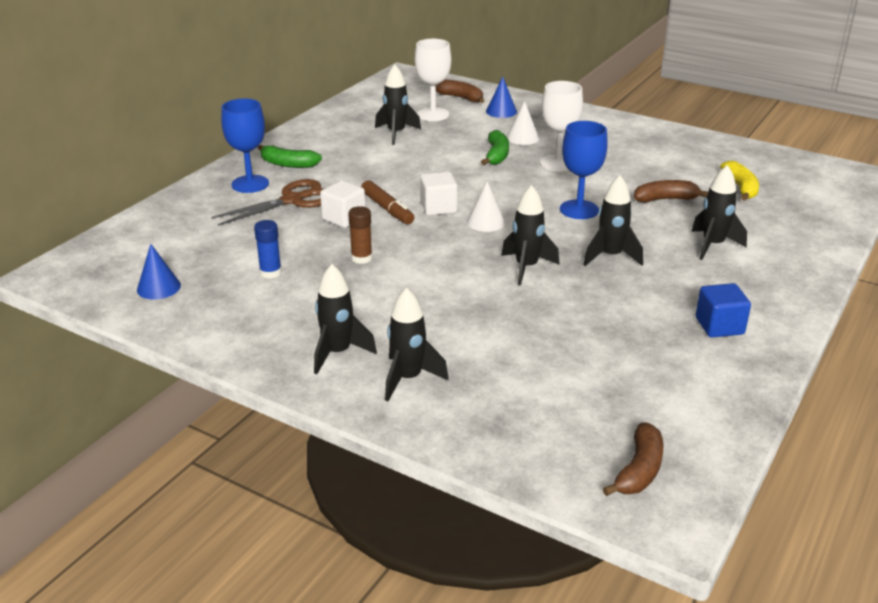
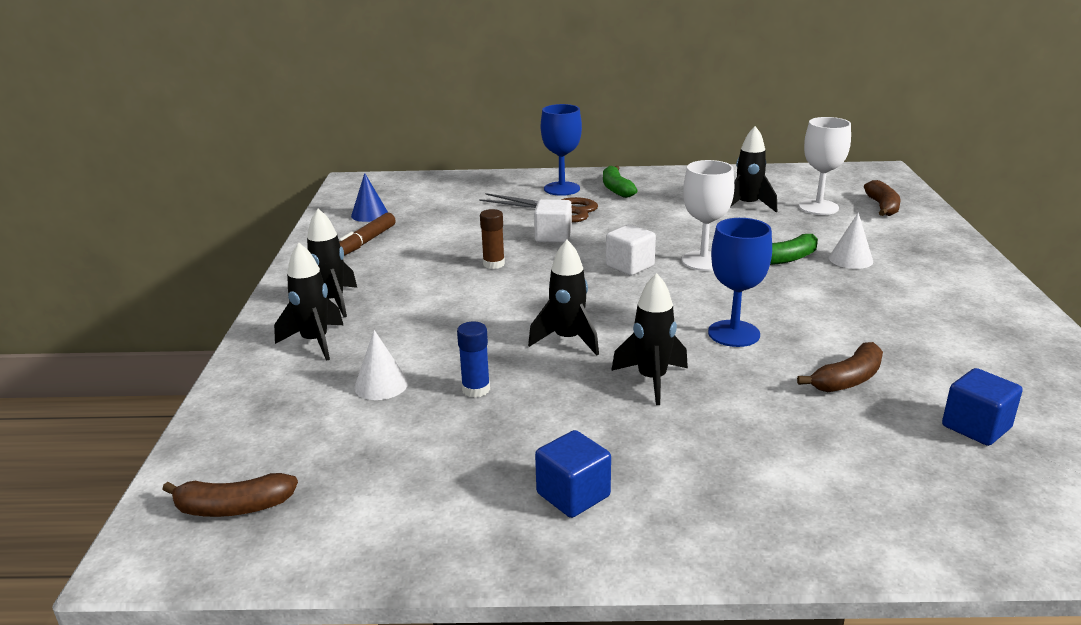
camera: 60 degrees right, 5 degrees down
blue glue stick [254,220,282,279] -> blue glue stick moved to [457,321,490,397]
brown marker [361,180,414,224] -> brown marker moved to [339,213,396,256]
white cone [467,181,505,232] -> white cone moved to [354,330,408,400]
blue cone [486,77,517,118] -> none
white goblet [540,81,583,172] -> white goblet moved to [682,160,734,271]
brown banana [634,180,708,203] -> brown banana turned 90 degrees clockwise [797,342,883,392]
black rocket [691,165,747,260] -> none
yellow banana [720,161,759,201] -> blue cube [942,368,1023,446]

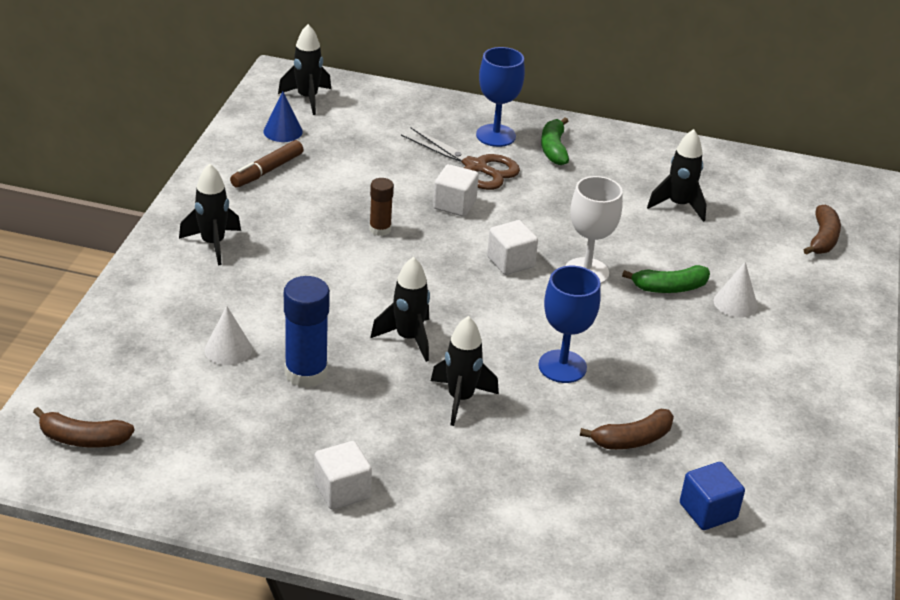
camera: 10 degrees right, 10 degrees up
black rocket [274,243,343,361] -> black rocket moved to [278,24,331,115]
blue glue stick [457,321,490,397] -> blue glue stick [284,276,330,388], size x1.72
blue cube [535,430,611,518] -> white cube [314,441,372,510]
white goblet [799,117,851,215] -> none

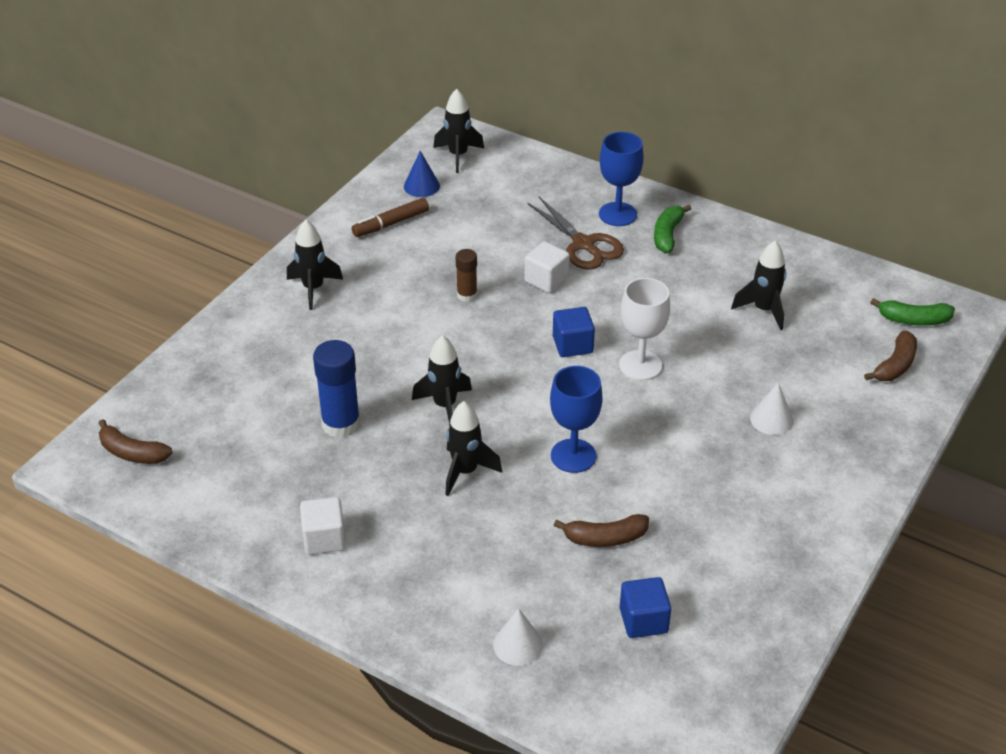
camera: 20 degrees right, 5 degrees up
white cone [204,306,252,365] -> white cone moved to [493,608,543,666]
white cube [487,220,538,275] -> blue cube [553,307,595,357]
green banana [622,265,710,293] -> green banana moved to [870,298,955,326]

